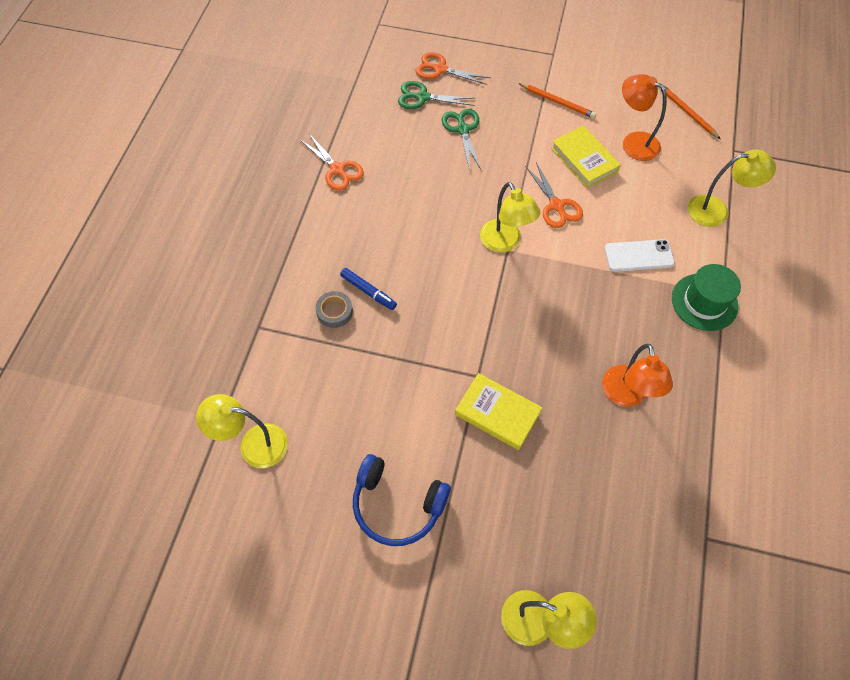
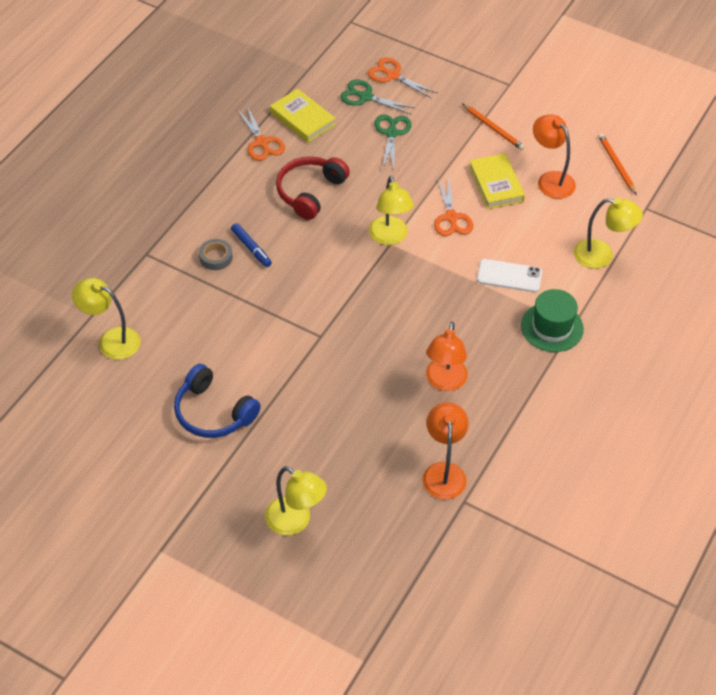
camera: 15 degrees right, 10 degrees down
yellow book [455,373,542,450] -> yellow book moved to [270,89,336,143]
none -> red headphones [276,156,350,220]
none -> orange lamp [423,402,469,500]

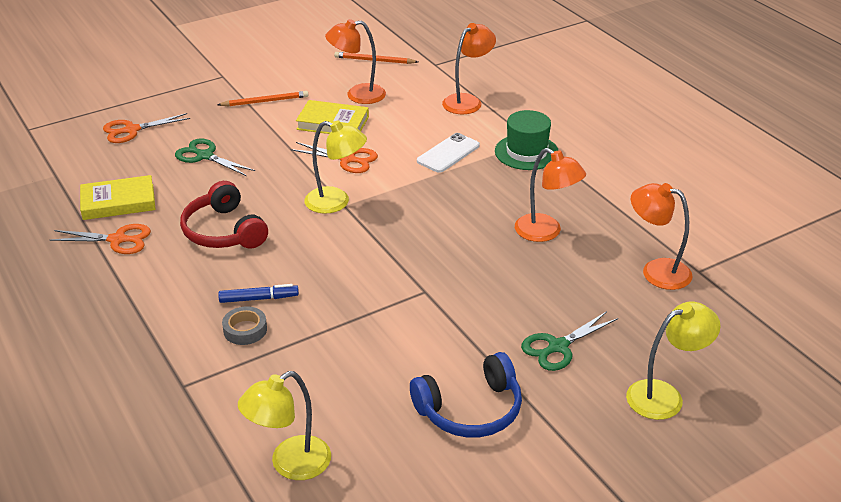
camera: 60 degrees left, 15 degrees down
green scissors [340,80,415,114] -> green scissors moved to [521,311,618,371]
yellow lamp [574,198,643,269] -> orange lamp [442,23,496,114]

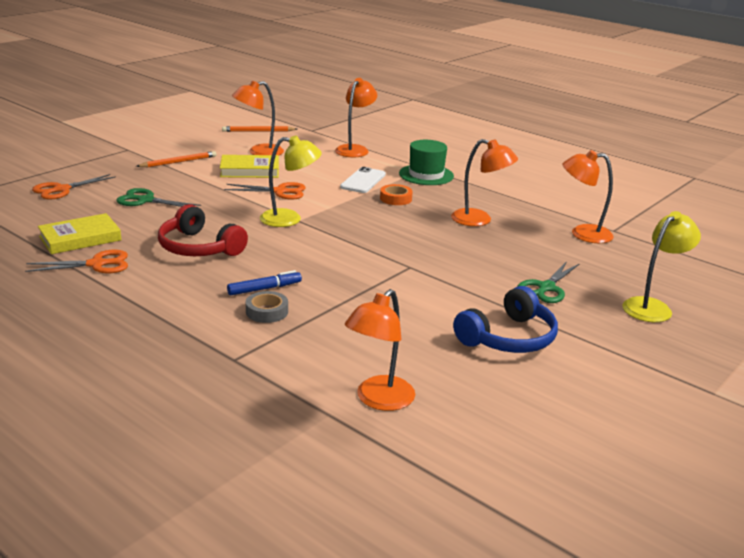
camera: 20 degrees left, 10 degrees down
yellow lamp [238,371,331,480] -> orange lamp [345,289,415,411]
none -> orange tape [380,184,413,205]

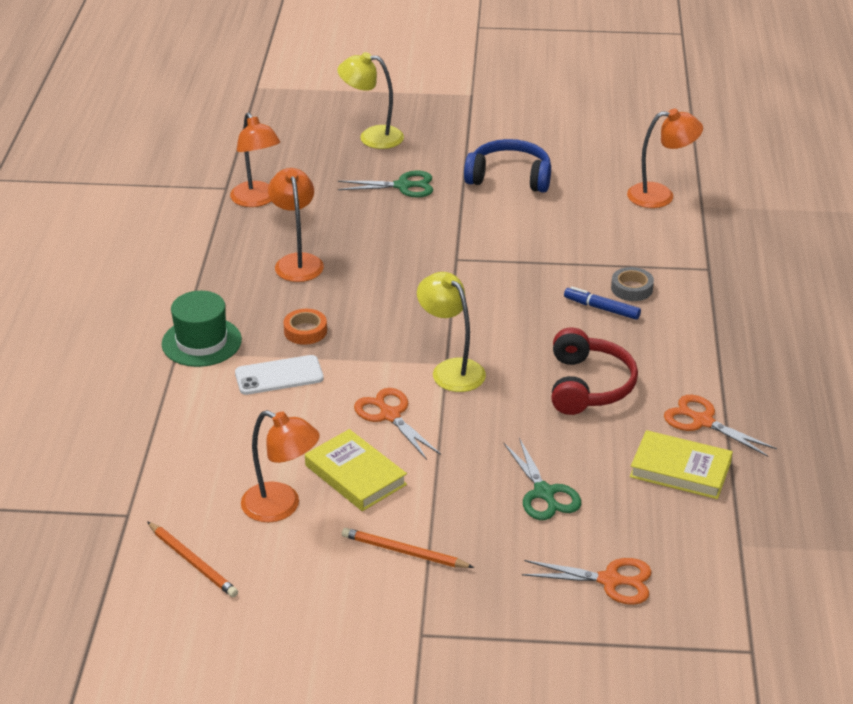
camera: 125 degrees left, 10 degrees up
orange lamp [335,78,377,157] -> none

